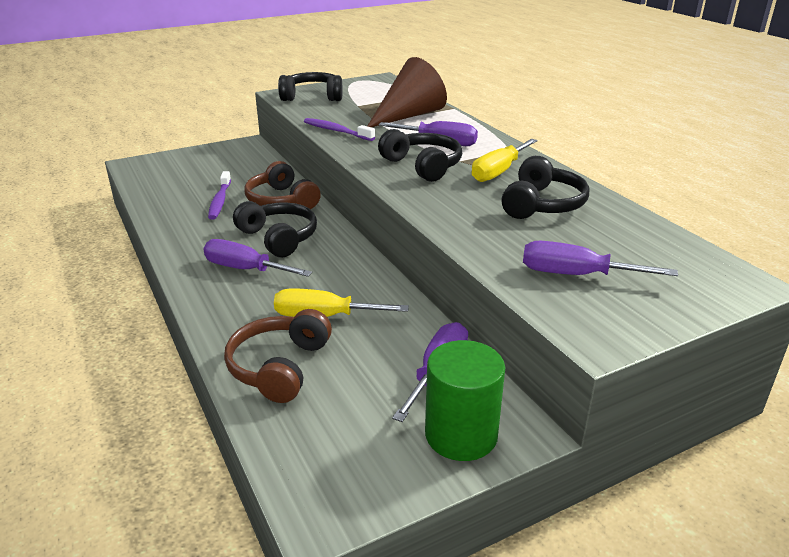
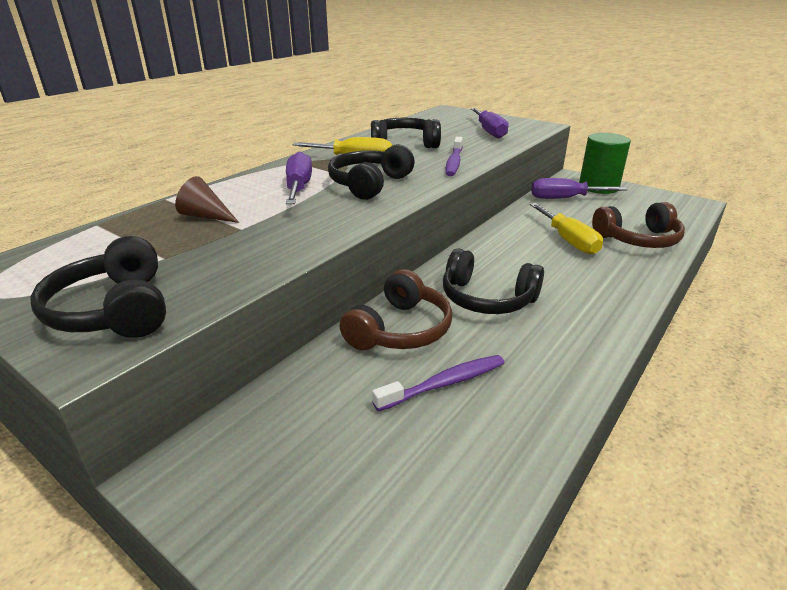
camera: 115 degrees left, 0 degrees up
purple screwdriver [203,239,312,277] -> none
black headphones [233,201,317,257] -> black headphones turned 90 degrees counterclockwise [443,248,544,314]
purple toothbrush [304,118,375,141] -> purple toothbrush moved to [446,137,463,176]
brown cone [368,57,447,127] -> brown cone [175,176,239,223], size x0.50

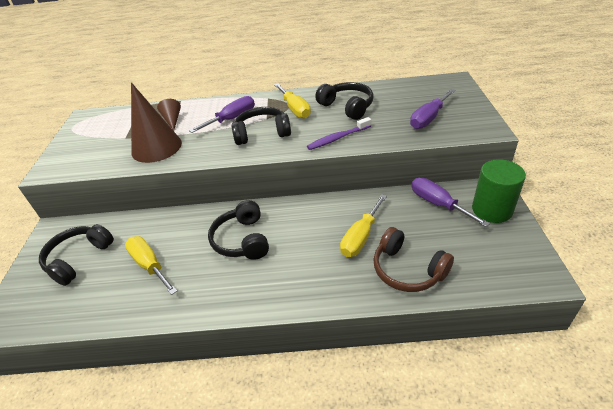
camera: 55 degrees right, 10 degrees up
black headphones [30,236,166,338] -> black headphones moved to [39,224,114,286]
brown headphones [340,269,452,350] -> none
purple toothbrush [372,355,504,411] -> yellow screwdriver [125,236,177,295]
none -> brown cone [131,83,182,163]

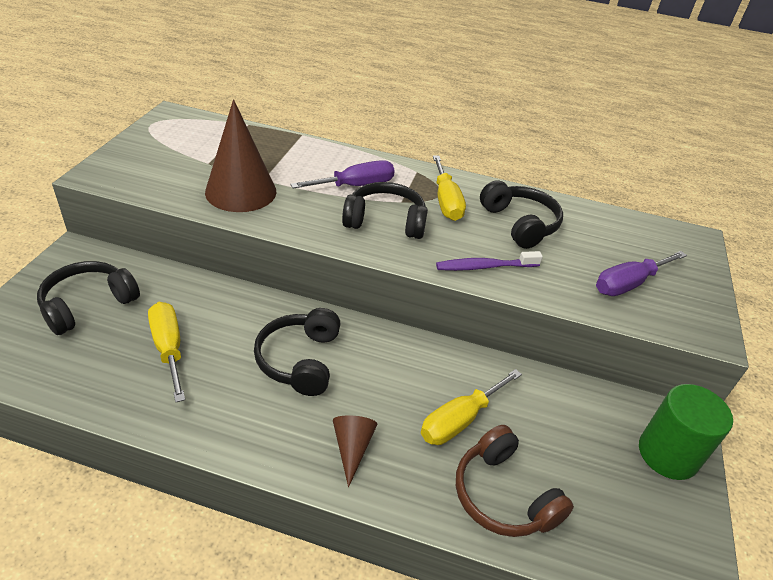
camera: 10 degrees right, 0 degrees up
brown cone [157,99,181,131] -> brown cone moved to [333,415,377,487]
purple screwdriver [412,178,490,227] -> none

